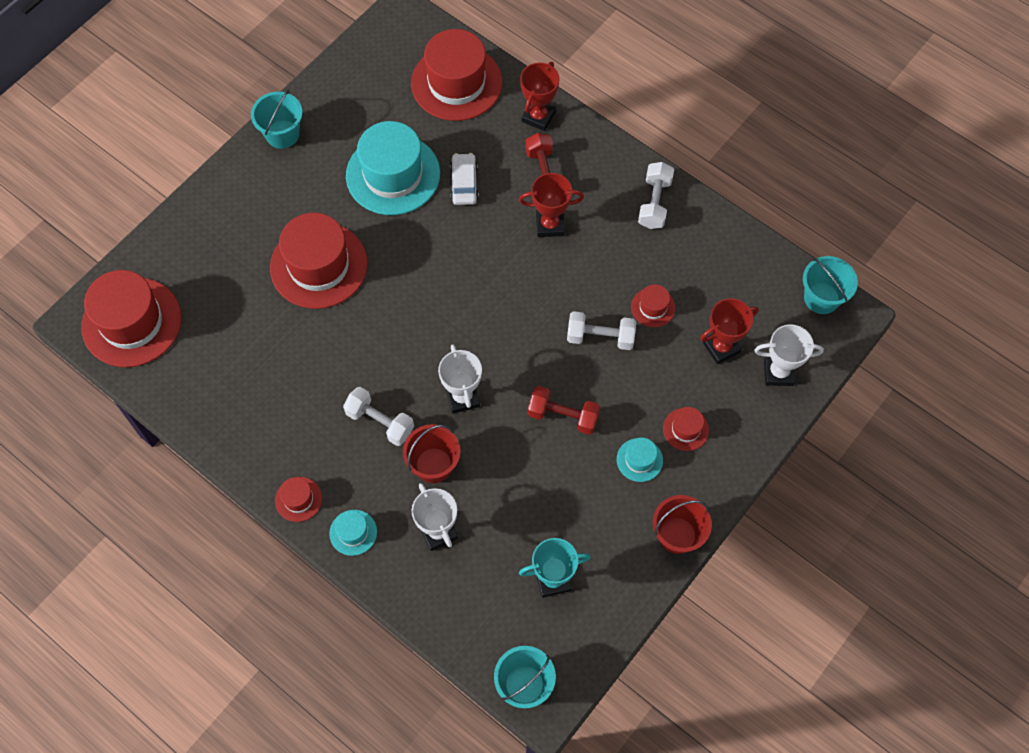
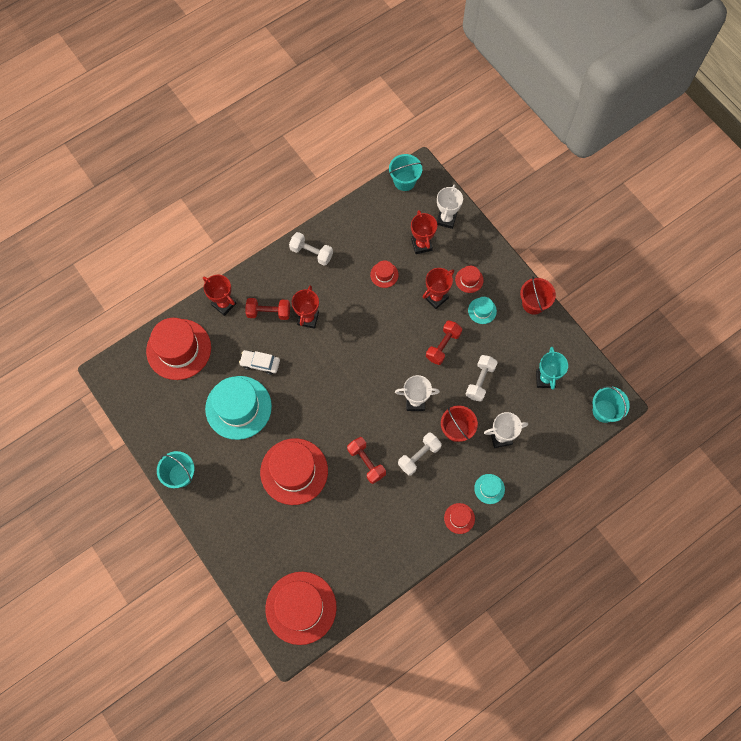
camera: 75 degrees left, 5 degrees up
white dumbbell [567,311,636,350] -> white dumbbell moved to [466,355,498,402]
none -> red dumbbell [347,437,386,484]
none -> red trophy [423,268,454,309]

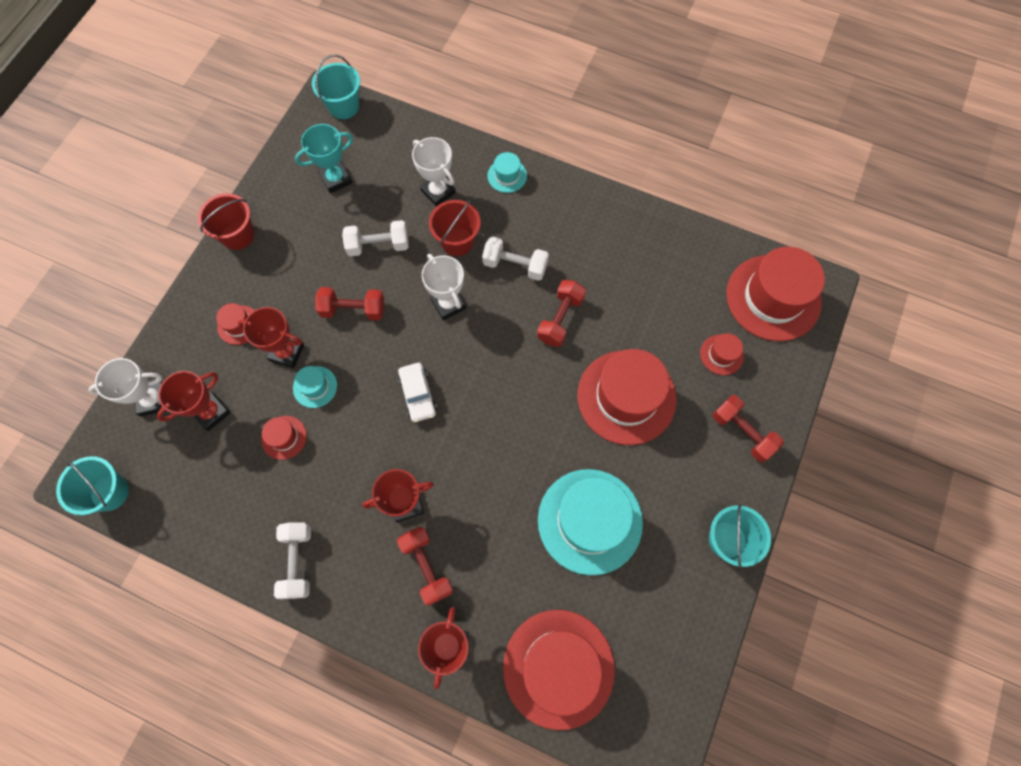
camera: 120 degrees left, 0 degrees up
white car [239,350,280,375] -> white car moved to [398,363,437,422]
red hat [444,503,475,534] -> red hat moved to [700,333,744,375]
turquoise hat [468,297,497,324] -> turquoise hat moved to [293,366,337,408]
none -> red dumbbell [713,395,784,462]

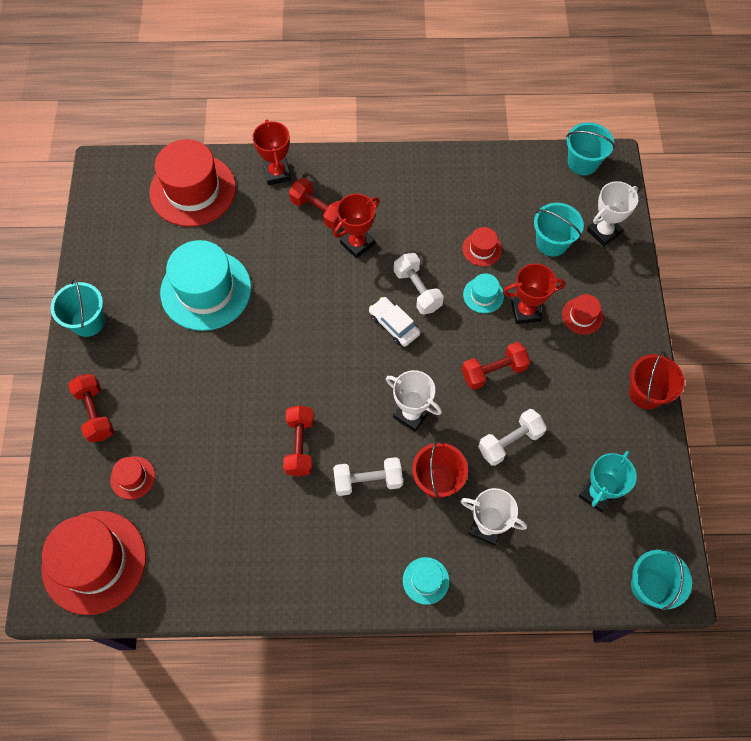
camera: 155 degrees right, 5 degrees down
red trophy [157,371,230,431] -> turquoise bucket [534,203,584,257]
white dumbbell [274,523,311,599] -> white dumbbell moved to [394,253,444,315]
red hat [577,349,677,445] -> none
red dumbbell [713,395,784,462] -> red dumbbell turned 45 degrees clockwise [68,374,114,443]

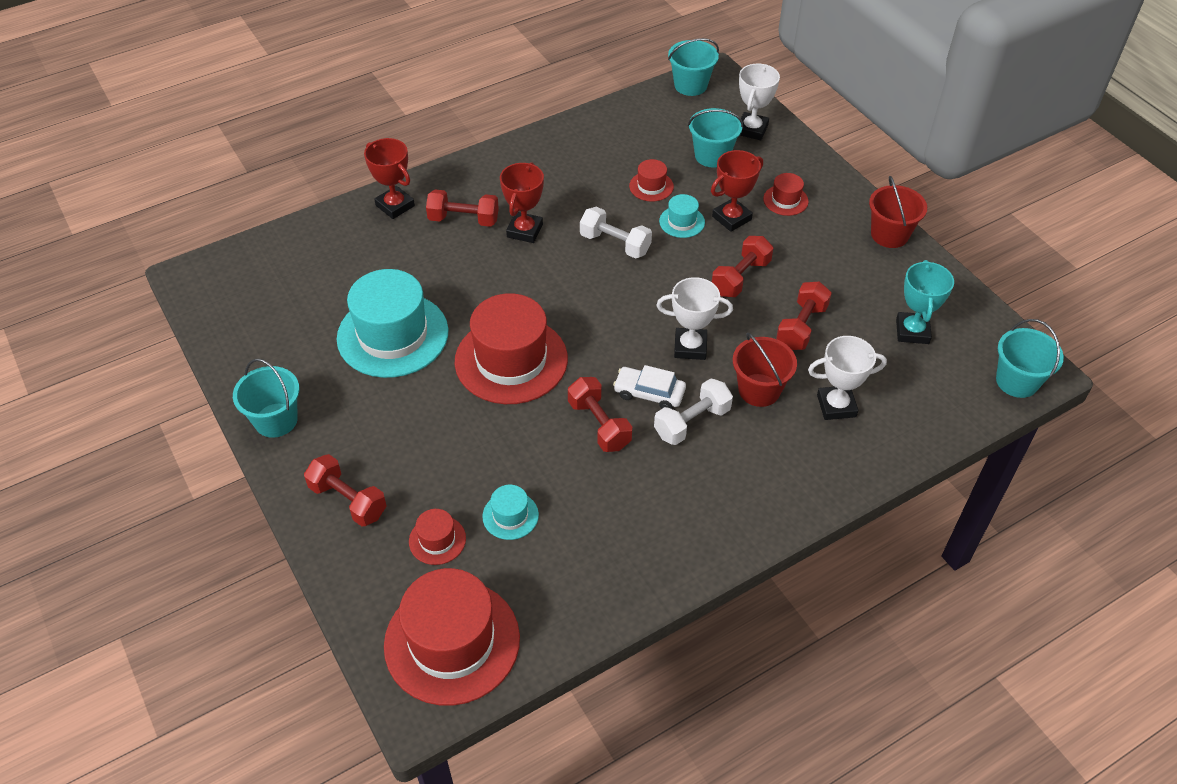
camera: 30 degrees left, 15 degrees down
red hat [150,139,236,227] -> red hat moved to [455,293,568,404]
white car [369,297,420,347] -> white car moved to [613,365,686,409]
turquoise hat [403,557,449,605] -> turquoise hat moved to [482,485,539,540]
white dumbbell [478,409,547,466] -> red dumbbell [776,281,832,350]

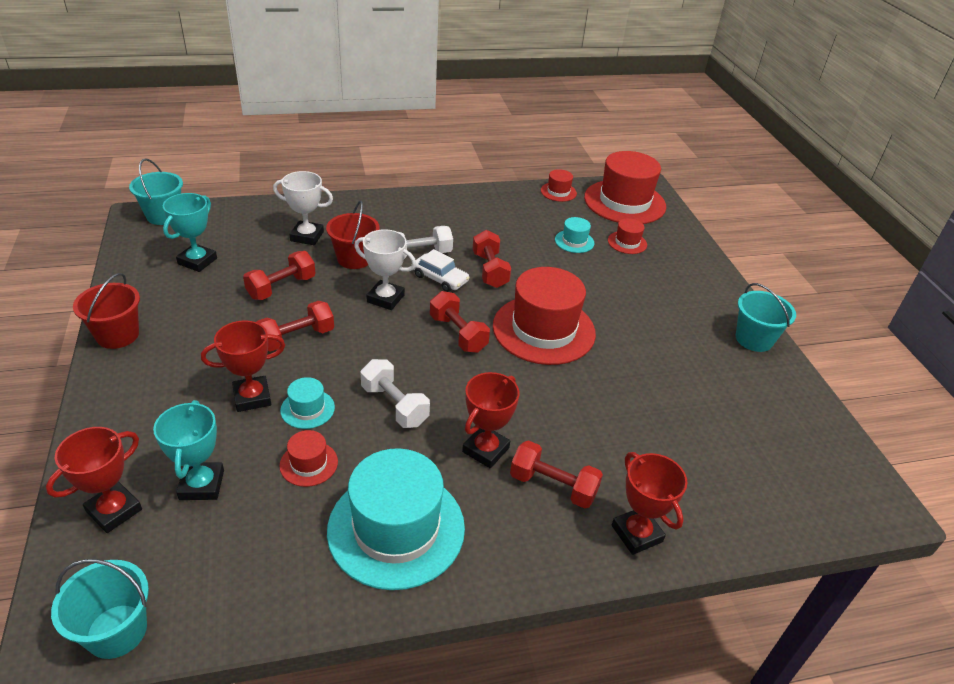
camera: 165 degrees left, 10 degrees down
red dumbbell [304,454,387,527] -> red dumbbell moved to [430,291,490,353]
turquoise hat [337,269,448,378] -> turquoise hat moved to [327,448,465,590]
turquoise bucket [688,108,743,168] -> turquoise trophy [153,400,224,500]
white trophy [739,64,780,140] -> red trophy [46,427,142,533]
red hat [763,173,809,216] -> red hat moved to [541,169,577,202]

